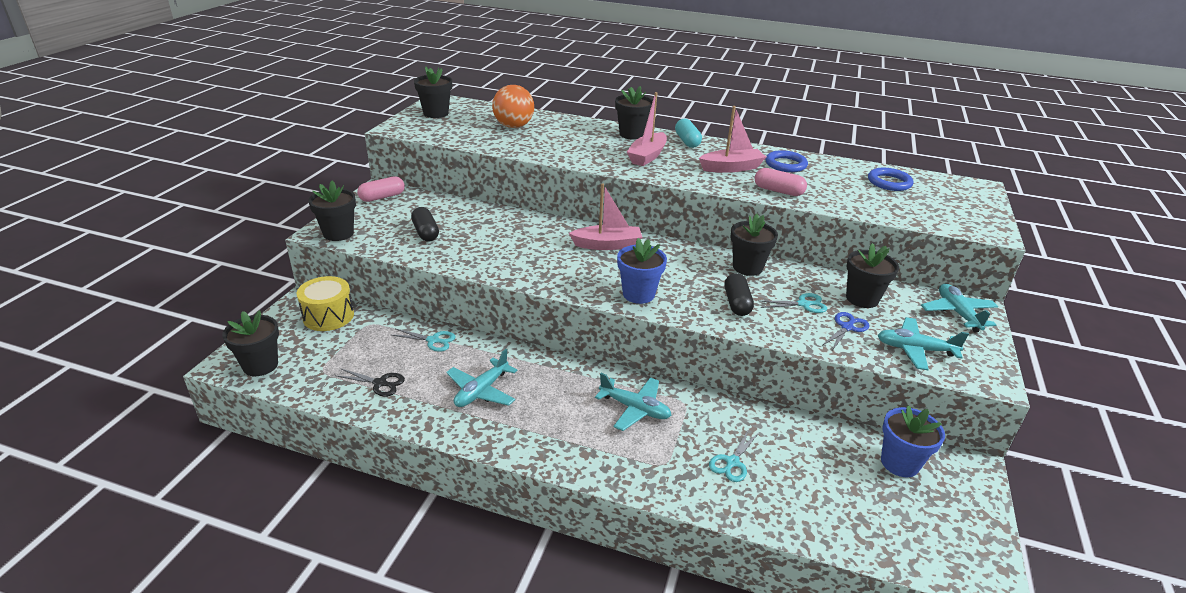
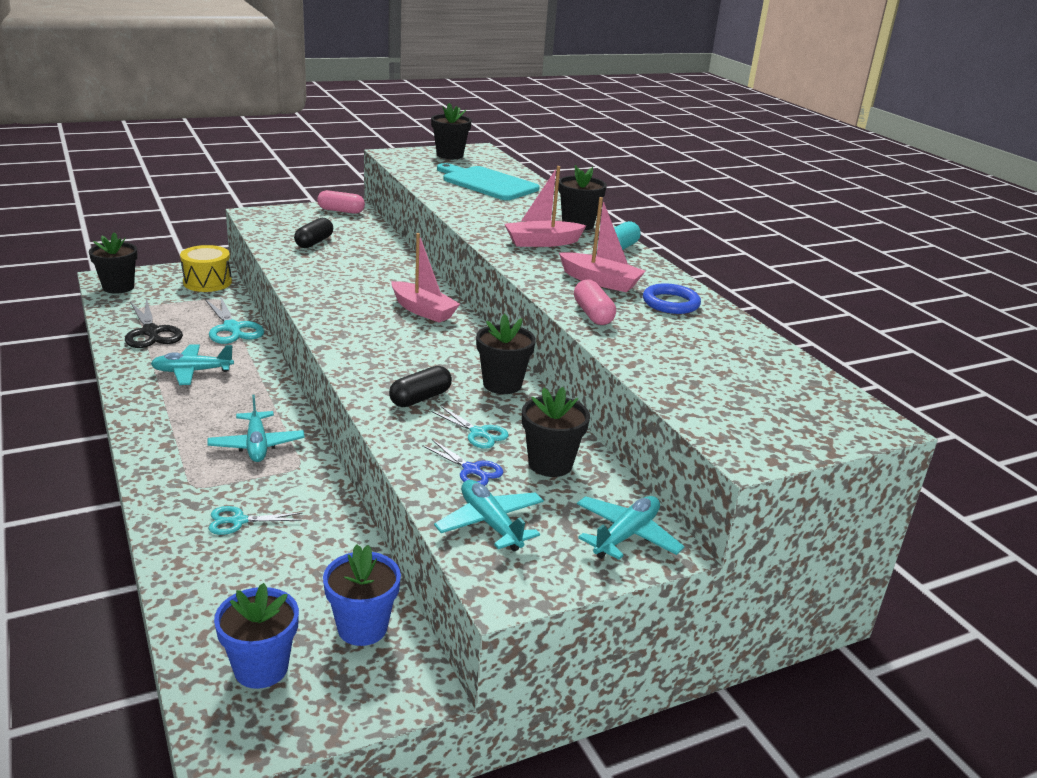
camera: 45 degrees right, 5 degrees down
black flower pot [308,180,356,241] -> none
black scissors [337,368,405,397] -> black scissors [125,298,183,348], size x1.66
turquoise scissors [392,329,455,352] -> turquoise scissors [205,296,264,344], size x1.66
orange ball [492,85,534,128] -> turquoise cutting board [437,163,540,200]
blue flower pot [617,238,667,304] -> blue flower pot moved to [214,583,299,689]
blue scissors [822,312,869,350] -> blue scissors turned 45 degrees clockwise [422,439,503,486]
blue ring [868,168,913,191] -> none

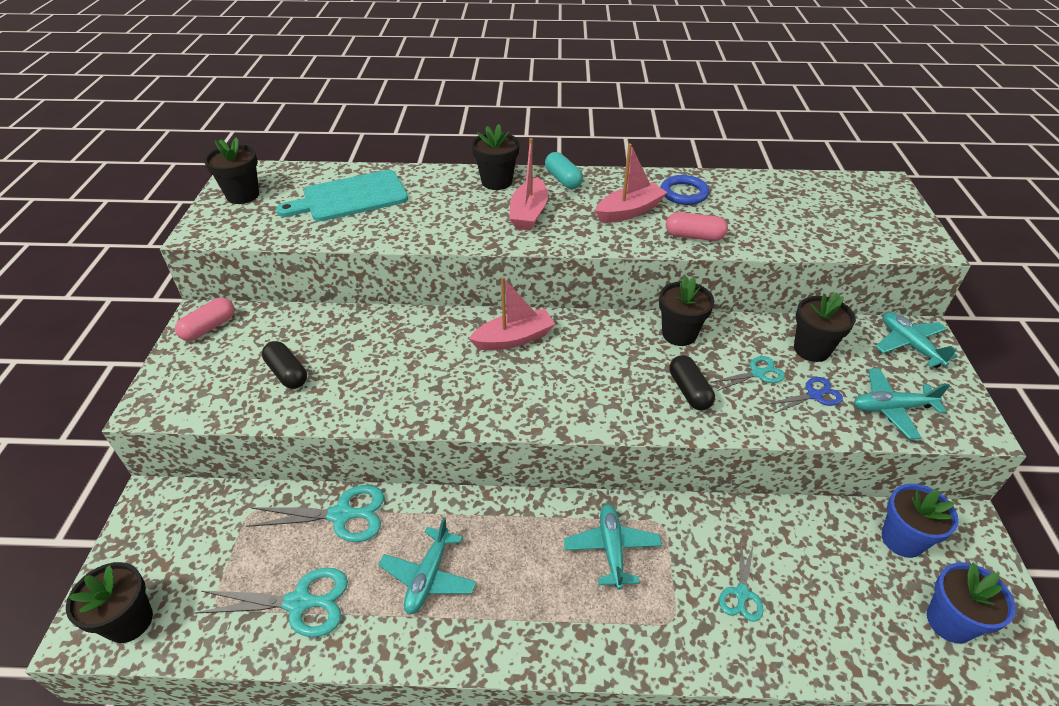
camera: 60 degrees left, 15 degrees up
black scissors [125,298,183,348] -> turquoise scissors [194,568,348,637]
yellow drum [180,245,232,292] -> none
turquoise plane [208,395,305,462] -> turquoise plane turned 105 degrees counterclockwise [564,504,662,590]

